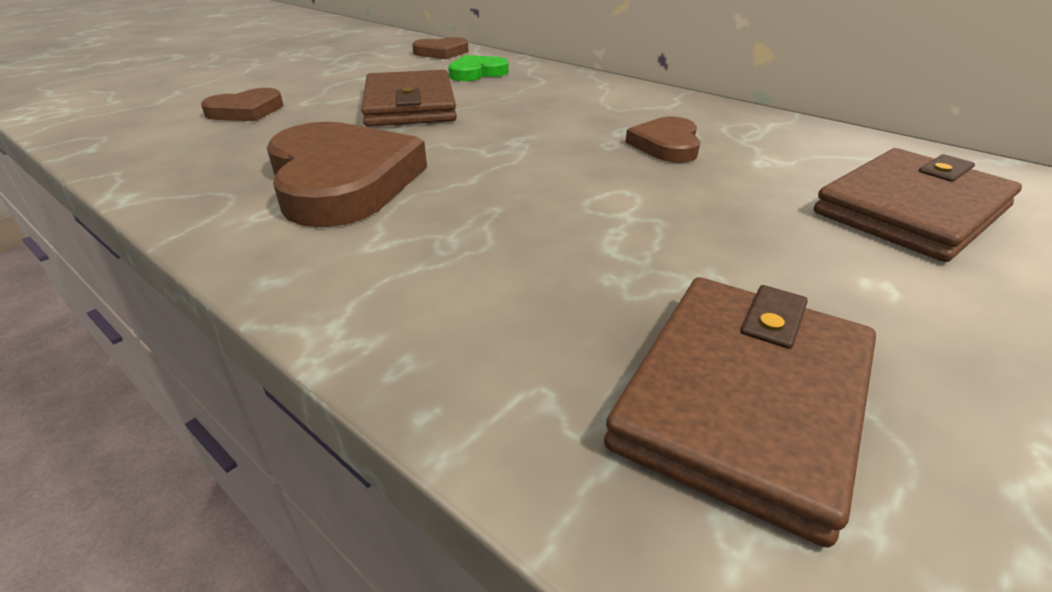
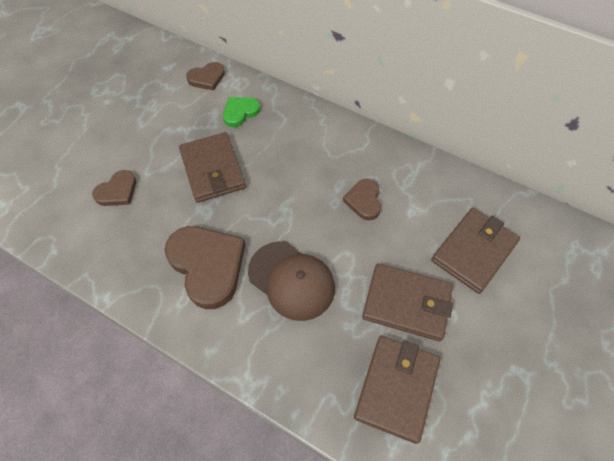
camera: 10 degrees left, 25 degrees up
none -> brown cap [248,241,335,321]
none -> brown wallet [362,263,453,341]

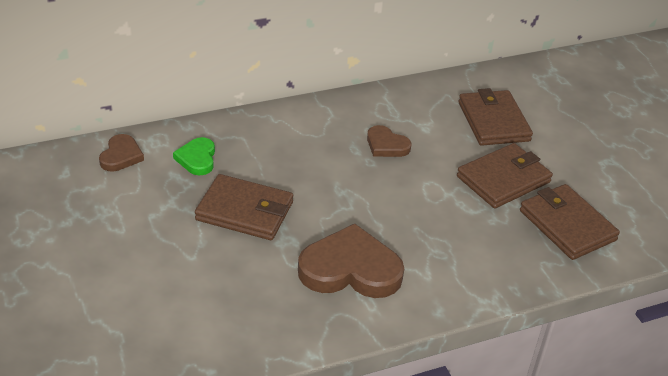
camera: 55 degrees left, 20 degrees down
brown heart [92,170,136,206] -> none
brown cap [248,241,335,321] -> none

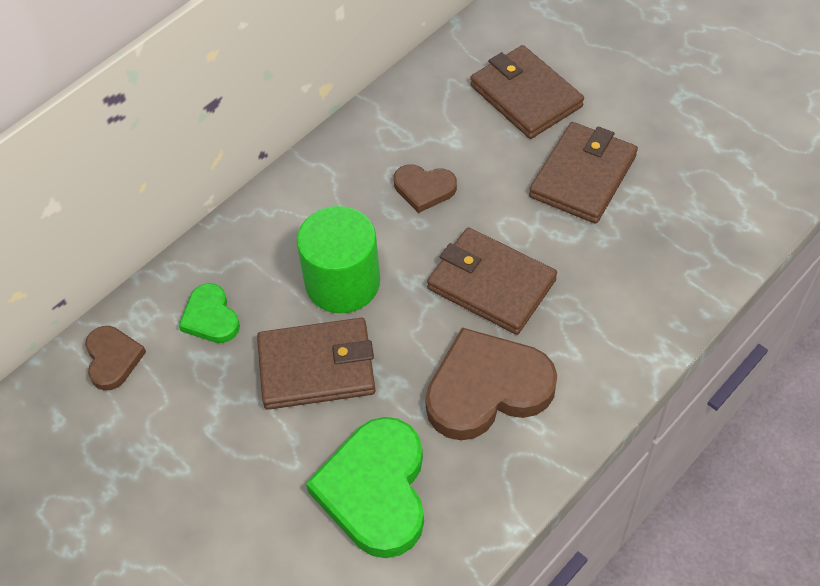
camera: 20 degrees left, 15 degrees up
brown wallet [520,184,620,260] -> brown wallet moved to [427,227,557,335]
none -> green cylinder [297,206,380,313]
none -> green heart [306,417,424,558]

